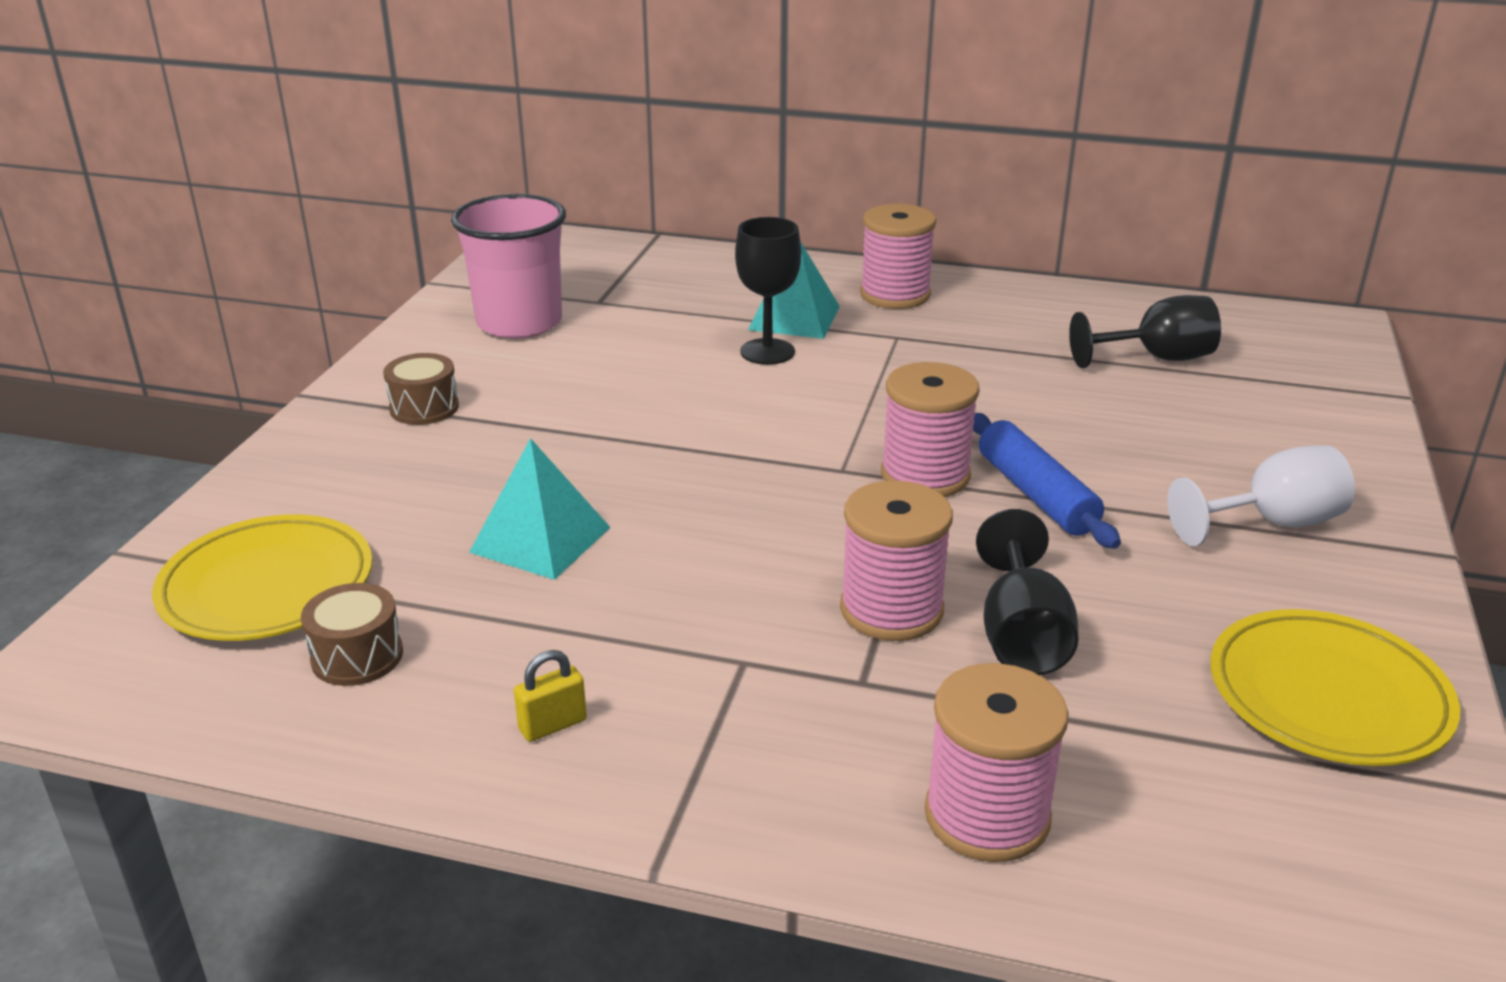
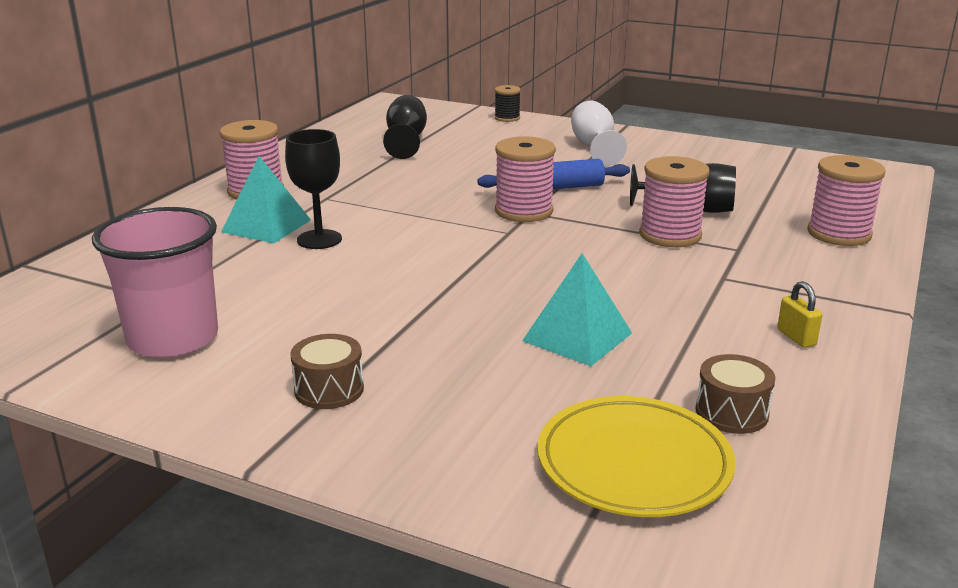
camera: 80 degrees left, 5 degrees down
yellow plate [1210,609,1460,766] -> none
none -> black spool [494,85,521,122]

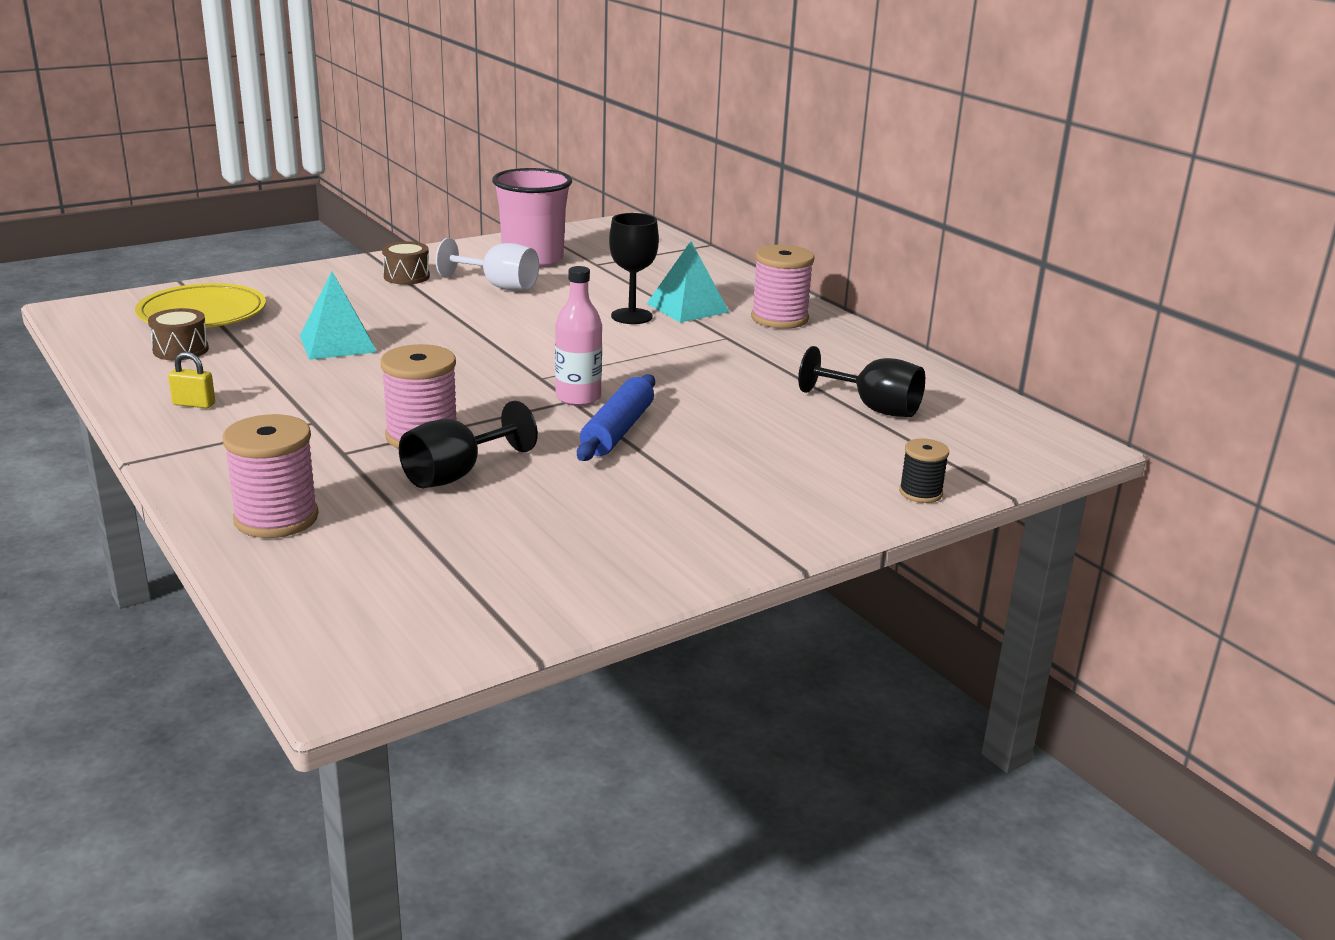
camera: 120 degrees right, 0 degrees up
pink spool [495,136,556,222] -> pink bottle [555,266,602,406]
white goblet [571,101,627,166] -> white goblet moved to [436,238,539,291]

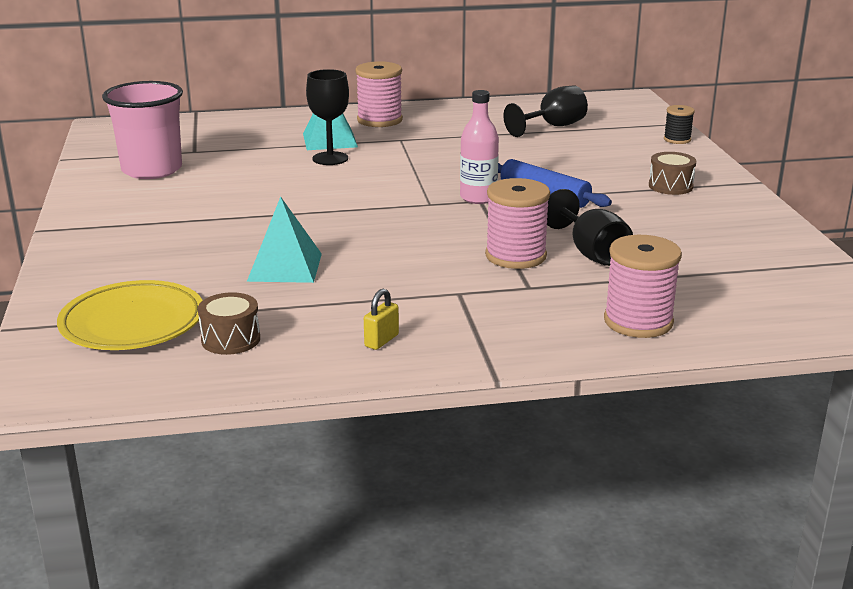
camera: 65 degrees left, 0 degrees up
brown drum [382,241,430,285] -> brown drum moved to [649,152,696,195]
white goblet [436,238,539,291] -> none

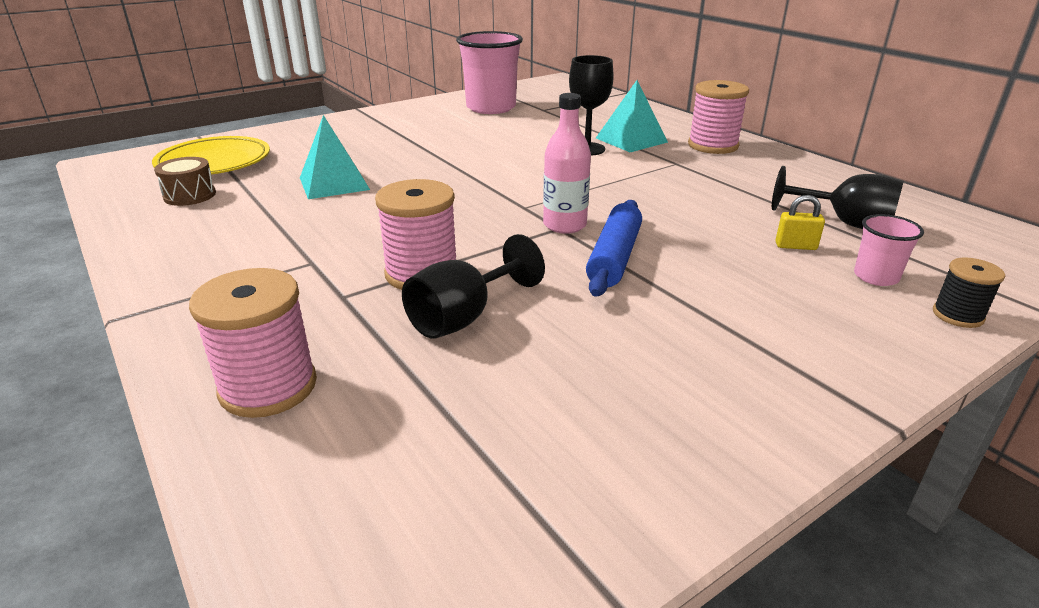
camera: 65 degrees right, 5 degrees up
yellow padlock [364,289,399,350] -> yellow padlock moved to [775,195,825,250]
brown drum [649,152,696,195] -> none
none -> pink cup [854,214,924,286]

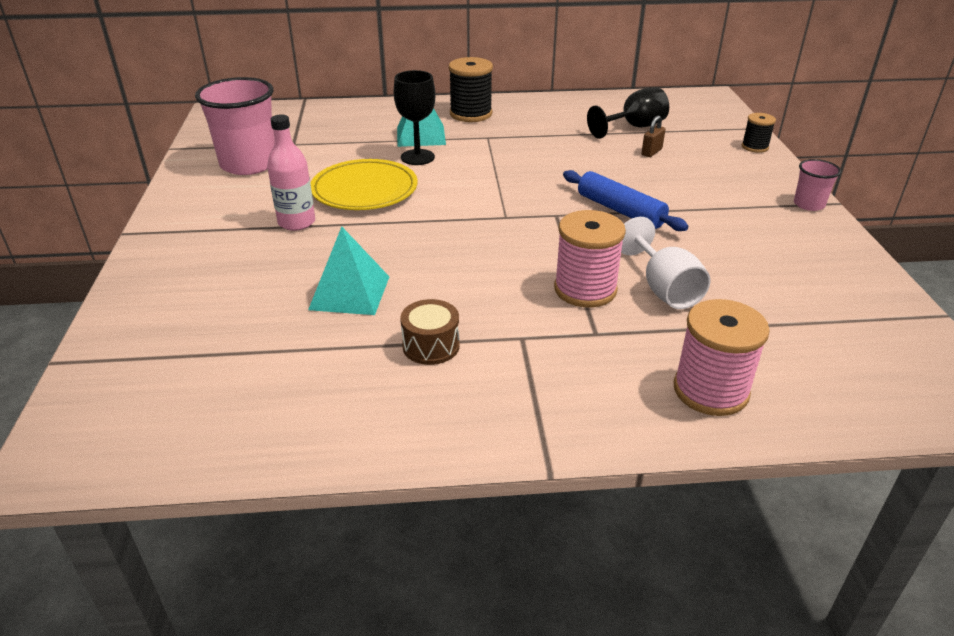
camera: 60 degrees left, 5 degrees up
yellow plate [152,136,270,174] -> yellow plate moved to [310,159,417,210]
brown drum [154,157,216,206] -> brown drum moved to [400,299,460,365]
black goblet [402,234,545,339] -> white goblet [621,217,711,309]
pink bottle [543,93,591,234] -> pink bottle moved to [267,115,315,231]
pink spool [688,80,749,154] -> black spool [449,57,493,122]
yellow padlock [775,195,825,250] -> brown padlock [642,115,665,157]
pink cup [854,214,924,286] -> pink cup moved to [794,159,841,211]

